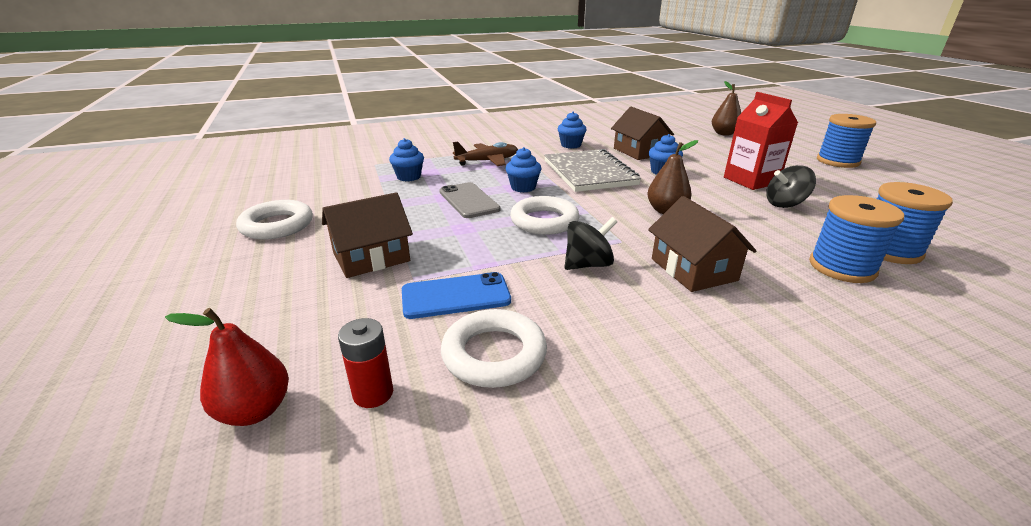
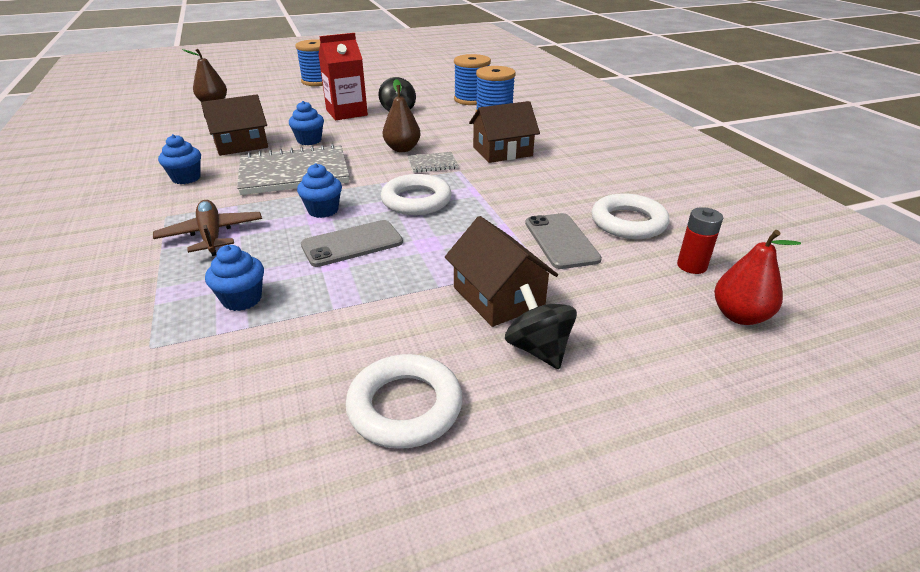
camera: 90 degrees left, 5 degrees up
blue phone [402,272,511,319] -> grey phone [525,213,602,269]
black spinning top [565,217,617,270] -> black spinning top moved to [505,284,577,369]
none -> grey notebook [408,152,458,173]

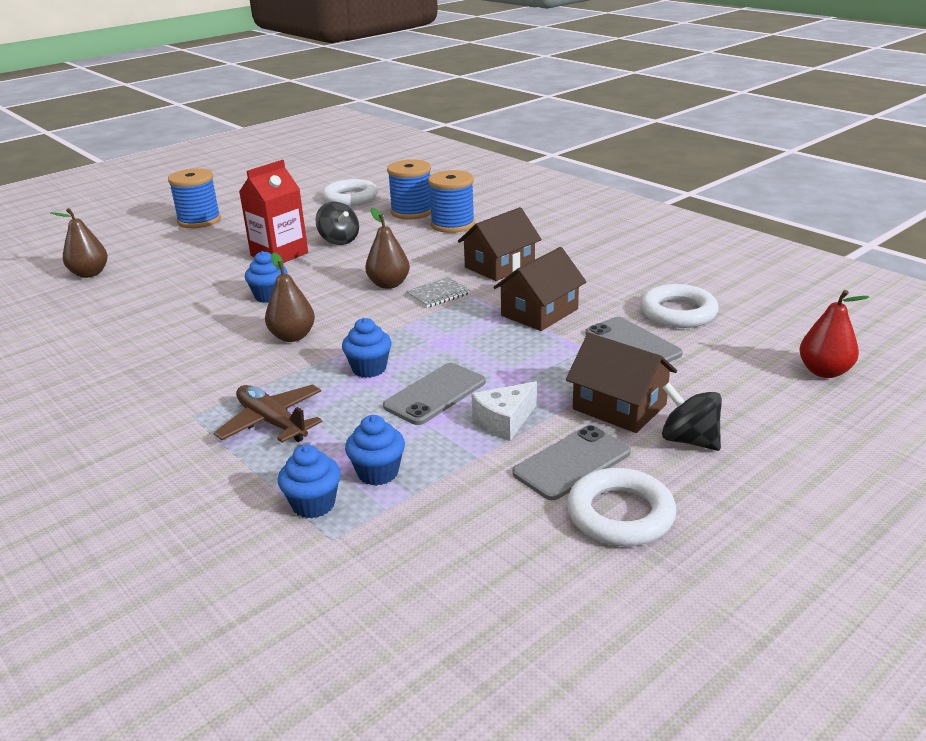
camera: 20 degrees left, 5 degrees down
blue cupcake [158,134,201,184] -> blue cupcake moved to [278,445,341,518]
brown house [201,94,268,156] -> brown house moved to [493,247,586,331]
grey notebook [237,144,349,195] -> brown pear [265,253,315,342]
white ring [381,174,452,215] -> white ring moved to [322,179,378,206]
red battery [677,207,723,274] -> none
none -> white cheese [472,381,537,441]
none -> grey phone [512,425,631,500]

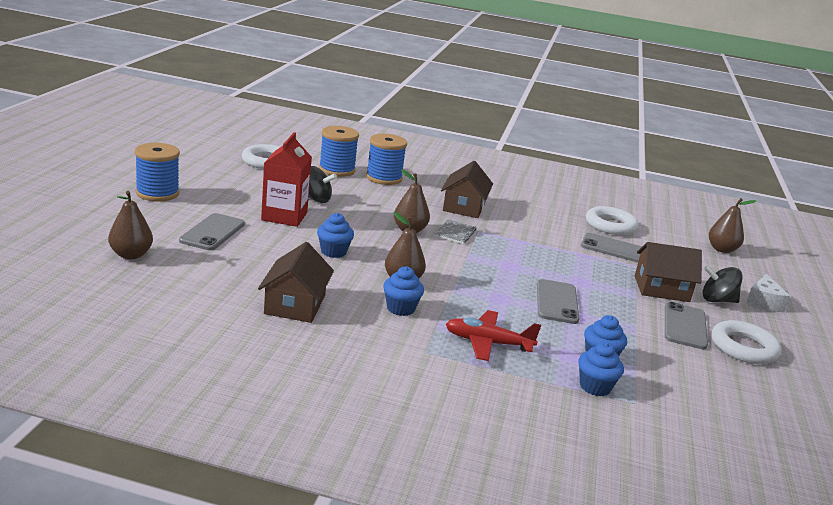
camera: 40 degrees left, 5 degrees down
brown plane [214,385,322,443] -> red plane [446,310,541,361]
blue cupcake [342,318,392,378] -> blue cupcake moved to [383,266,424,316]
white cheese [472,381,537,441] -> white cheese moved to [746,274,790,312]
brown house [493,247,586,331] -> brown house moved to [258,242,334,323]
red pear [799,290,869,378] -> brown pear [709,198,756,253]
none -> grey phone [179,213,245,250]

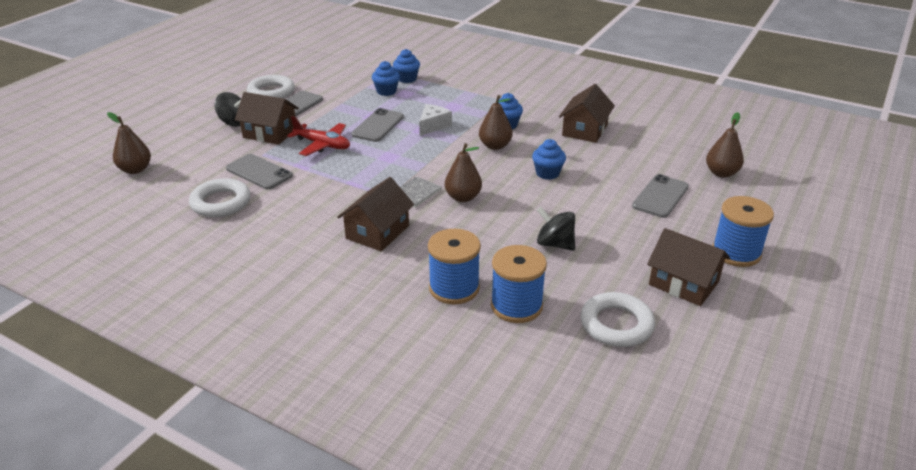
camera: 160 degrees left, 10 degrees up
red carton [261,132,312,227] -> none
red plane [446,310,541,361] -> red plane moved to [287,116,350,156]
white cheese [746,274,790,312] -> white cheese moved to [419,104,452,136]
none -> brown house [647,228,730,306]

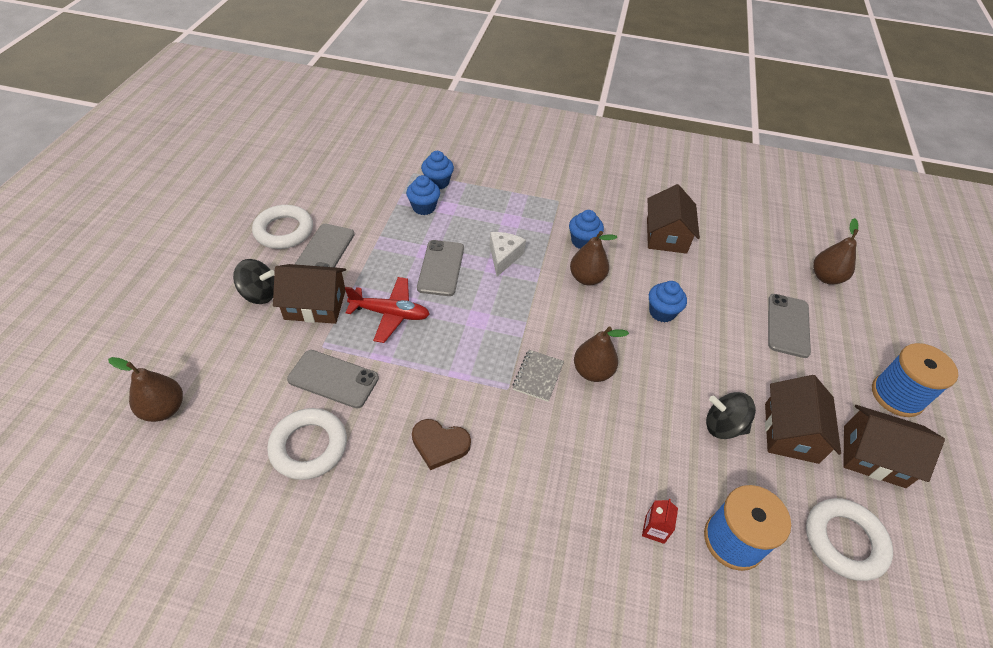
camera: 20 degrees left, 15 degrees up
brown house [337,177,414,251] -> brown house moved to [765,375,841,464]
blue spool [428,229,481,304] -> red carton [642,499,678,544]
none -> brown heart [412,419,471,470]

